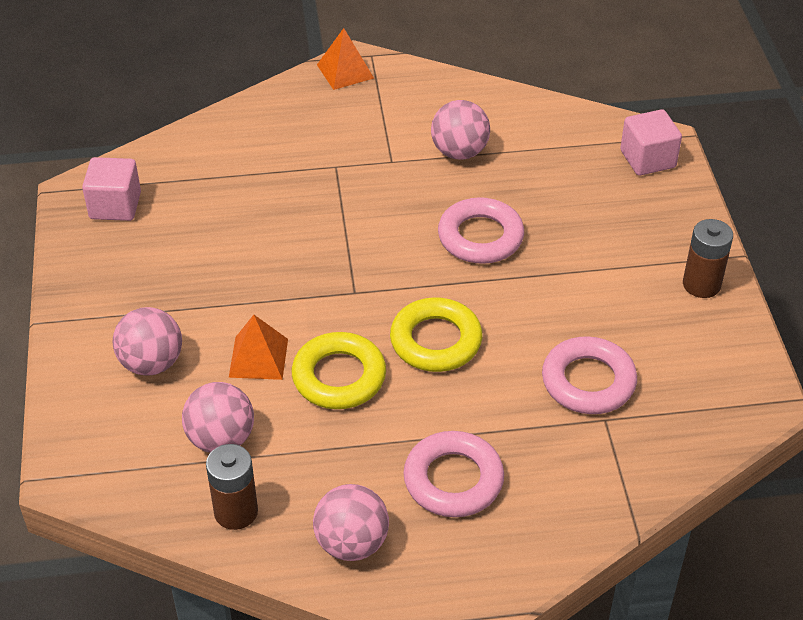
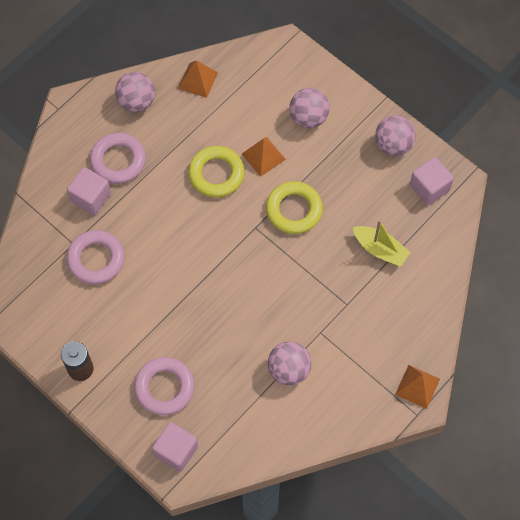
camera: 140 degrees right, 20 degrees up
pink ball [182,382,254,453] -> pink ball moved to [375,115,416,156]
brown battery [206,444,258,530] -> orange pyramid [178,60,218,98]
yellow ring [390,297,482,372] -> yellow ring moved to [266,181,323,234]
pink ring [438,197,524,264] -> pink ring moved to [134,357,195,415]
none -> pink cube [67,167,111,215]
none -> yellow boat [353,220,411,267]

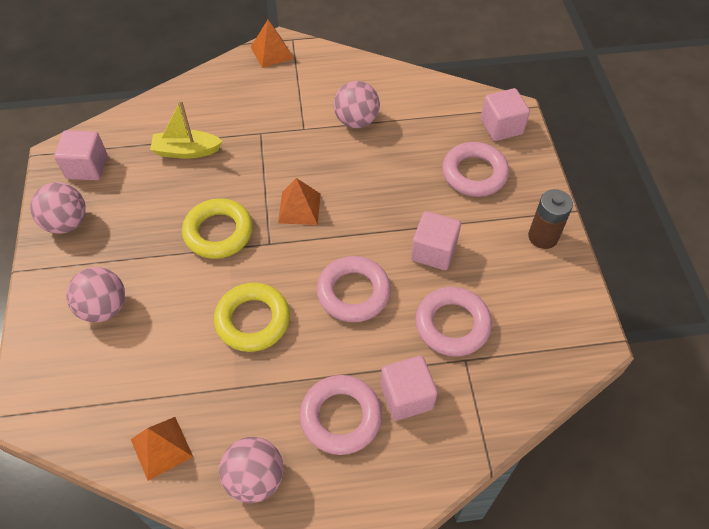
camera: 140 degrees left, 10 degrees down
orange pyramid [242,137,286,177] -> orange pyramid moved to [278,178,321,225]
yellow boat [353,220,411,267] -> yellow boat turned 75 degrees counterclockwise [150,100,223,159]
none -> pink ring [316,256,391,322]
none -> pink cube [411,211,461,270]

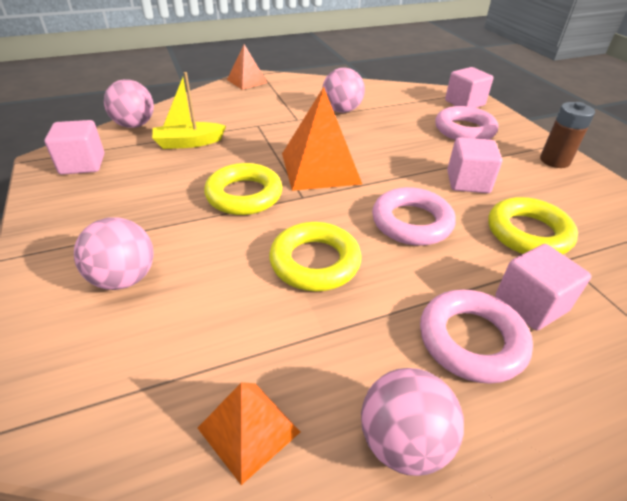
camera: 15 degrees left, 15 degrees down
pink ball [30,182,86,234] -> pink ball moved to [104,79,154,128]
orange pyramid [278,178,321,225] -> orange pyramid [282,87,362,191], size x1.70
pink ring [415,287,492,357] -> yellow ring [488,197,578,254]

